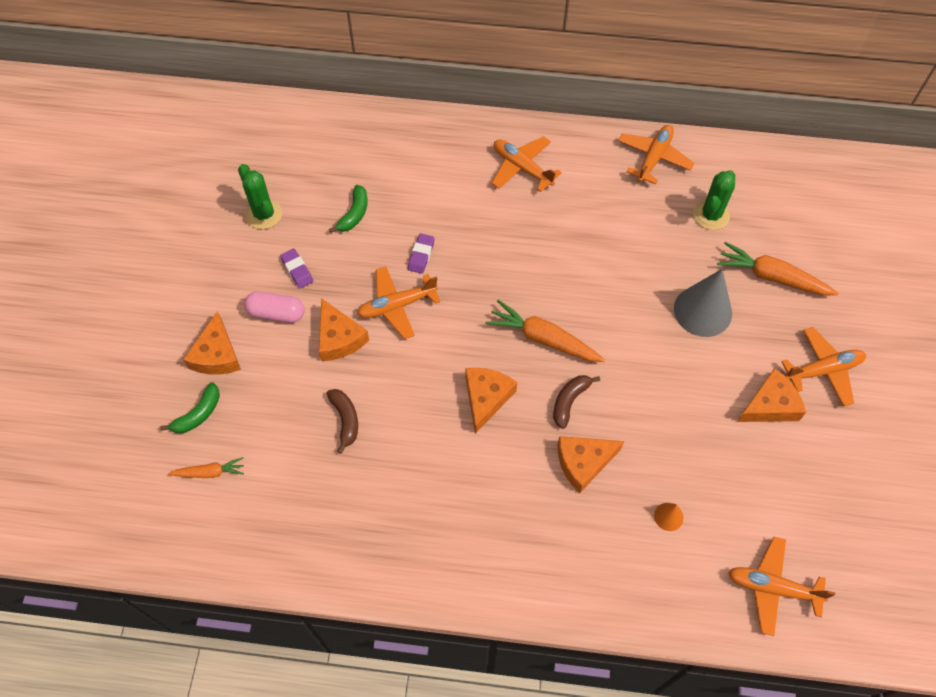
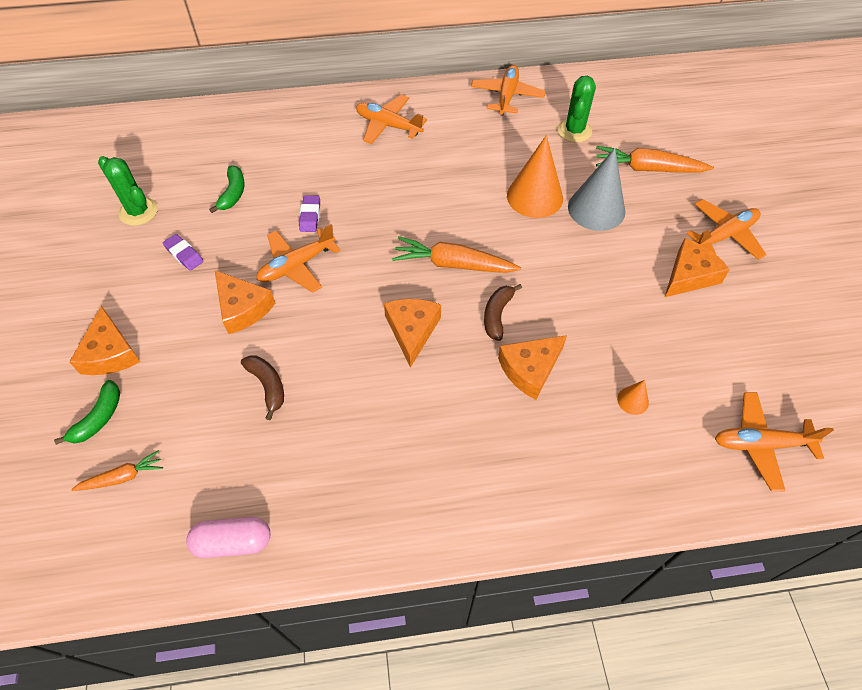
camera: 15 degrees left, 5 degrees down
pink capsule [244,291,305,323] -> pink capsule moved to [186,517,270,558]
none -> orange cone [507,135,563,218]

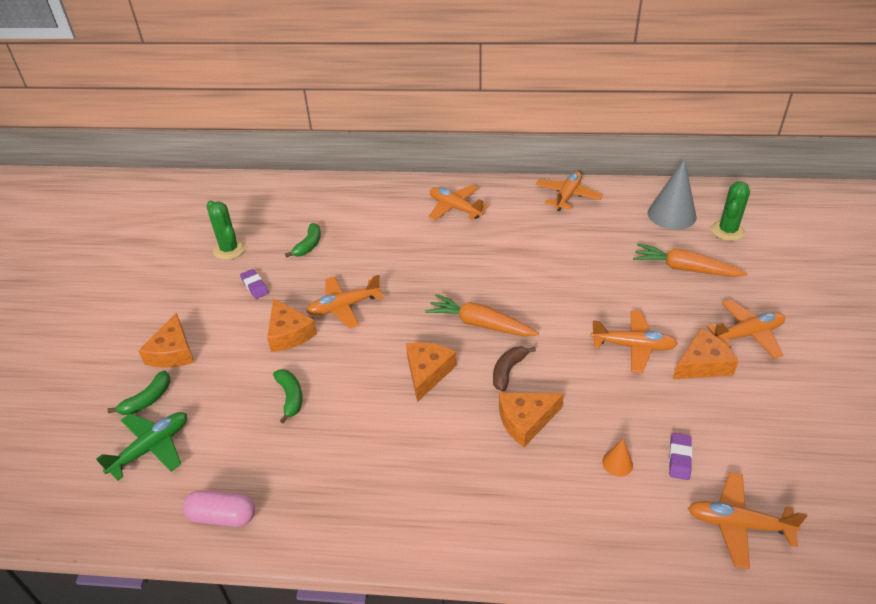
camera: 15 degrees right, 15 degrees down
orange carrot [71,450,163,491] -> green plane [96,412,187,481]
brown banana [241,356,284,420] -> green banana [273,369,303,424]
purple eraser [299,195,320,232] -> purple eraser moved to [669,433,692,480]
orange cone [507,135,563,218] -> none
green cactus [557,76,596,143] -> green cactus moved to [711,181,750,241]
grey cone [568,148,625,231] -> grey cone moved to [648,159,696,230]
none -> orange plane [591,310,678,373]

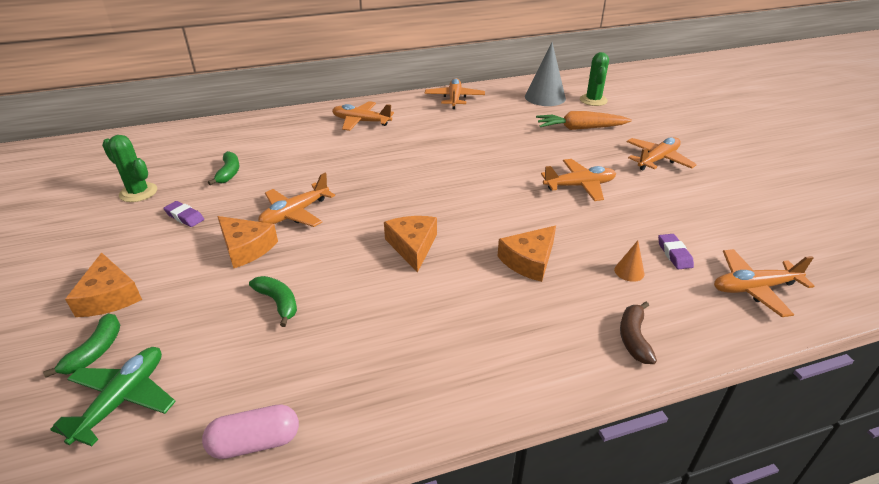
camera: 25 degrees left, 5 degrees down
orange carrot [425,294,539,336] -> none
brown banana [493,346,536,392] -> brown banana moved to [620,302,657,364]
orange cheese [673,328,739,379] -> none

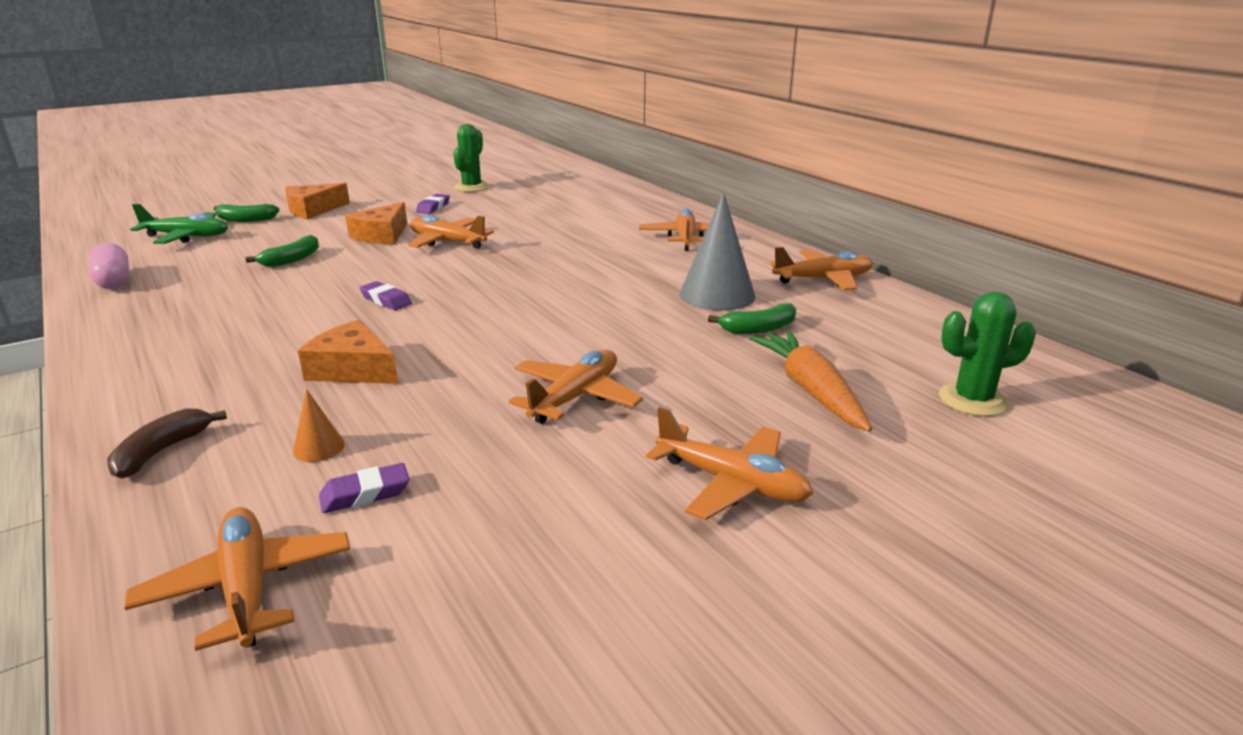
camera: 75 degrees right, 10 degrees down
green banana [208,151,239,185] -> green banana moved to [708,303,796,334]
orange cheese [384,216,437,273] -> purple eraser [360,281,412,310]
grey cone [525,42,566,106] -> grey cone moved to [679,192,756,311]
orange plane [541,159,616,201] -> orange plane turned 120 degrees counterclockwise [509,349,643,424]
brown banana [620,302,657,364] -> brown banana turned 60 degrees counterclockwise [107,408,227,479]

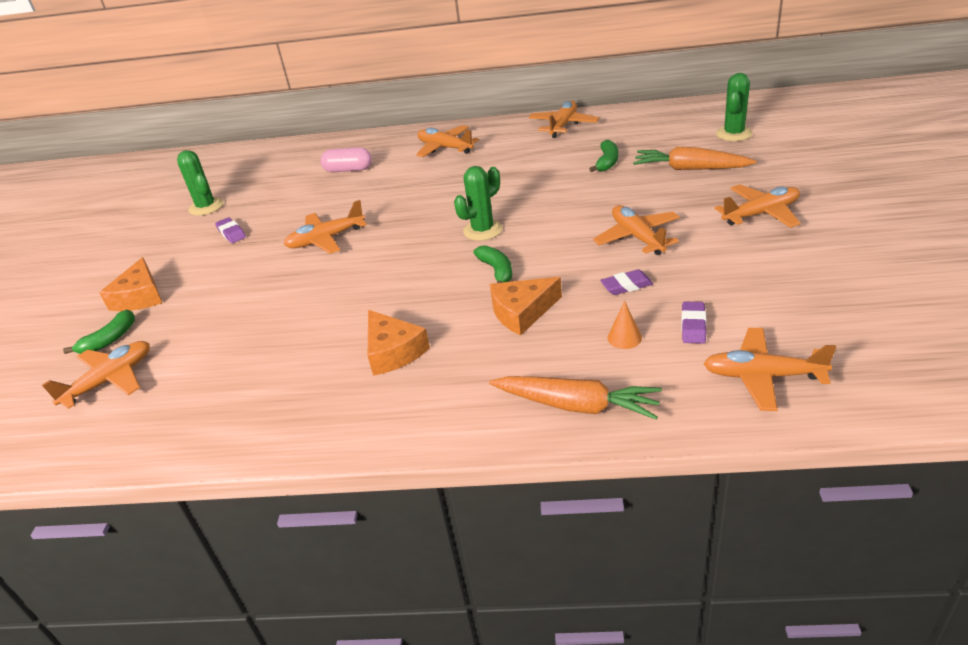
camera: 50 degrees left, 10 degrees up
pink capsule [90,243,130,289] -> pink capsule moved to [320,147,372,172]
brown banana [107,408,227,479] -> orange carrot [489,376,662,420]
green plane [130,204,228,244] -> orange plane [42,341,150,409]
green banana [246,235,319,267] -> green banana moved to [473,245,512,283]
orange cheese [345,202,407,244] -> orange cheese moved to [368,310,430,376]
purple eraser [360,281,412,310] -> purple eraser moved to [600,269,653,295]
grey cone [679,192,756,311] -> none
none -> green cactus [454,166,503,241]

